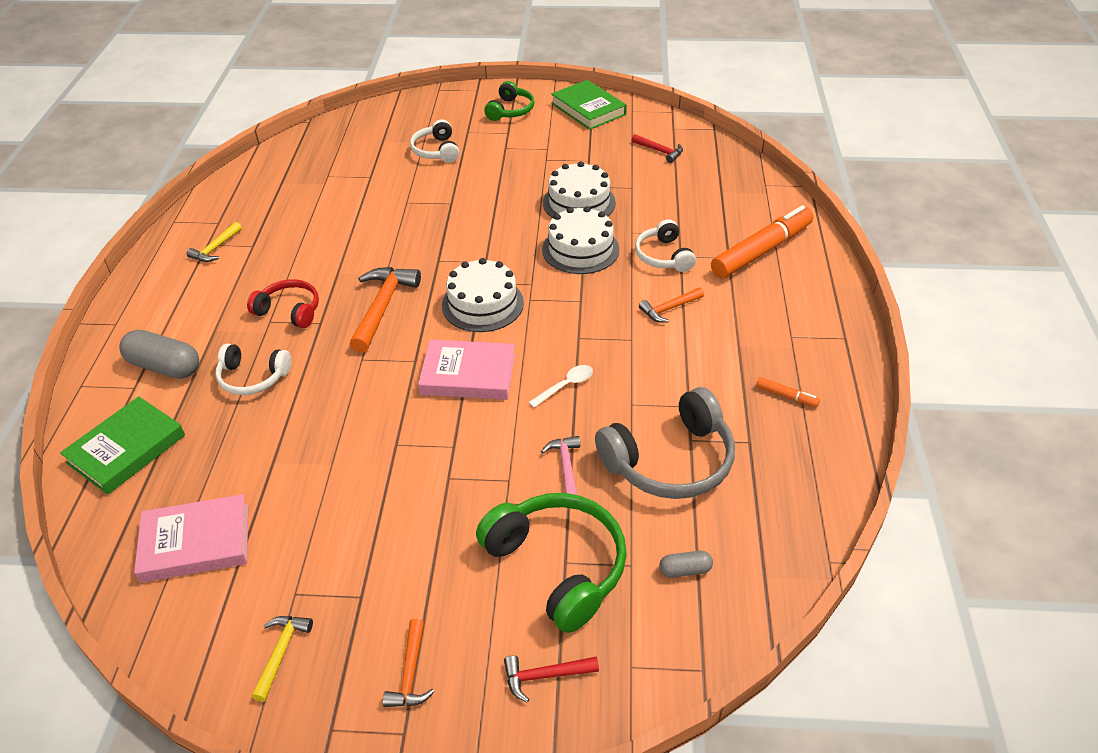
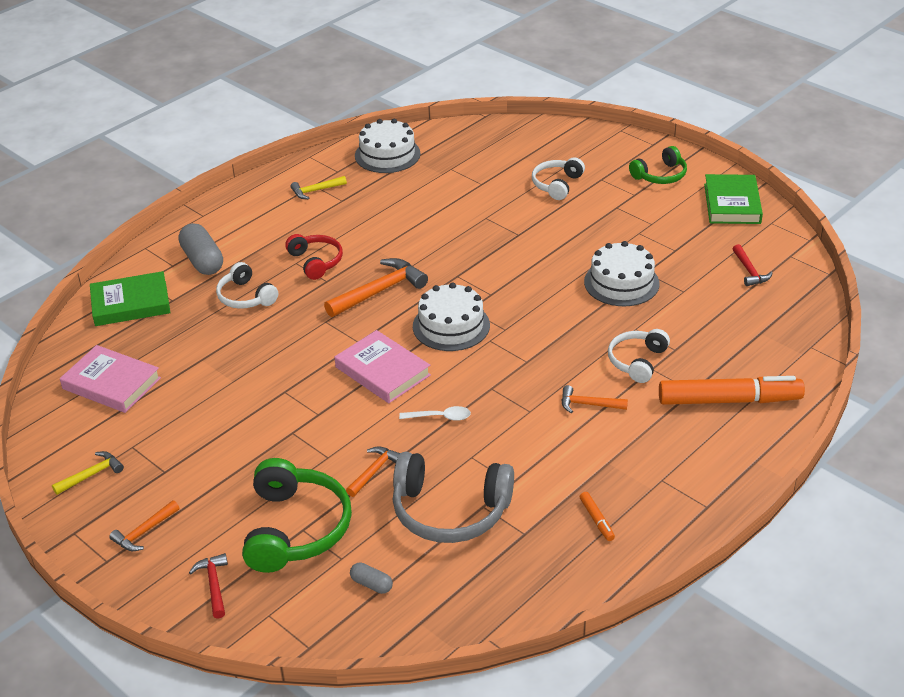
camera: 40 degrees right, 5 degrees down
red hammer [504,655,599,703] -> red hammer turned 45 degrees clockwise [189,553,228,619]
pink hammer [541,436,580,495] -> orange hammer [346,447,400,497]
white cake [542,206,619,274] -> white cake moved to [355,119,421,173]

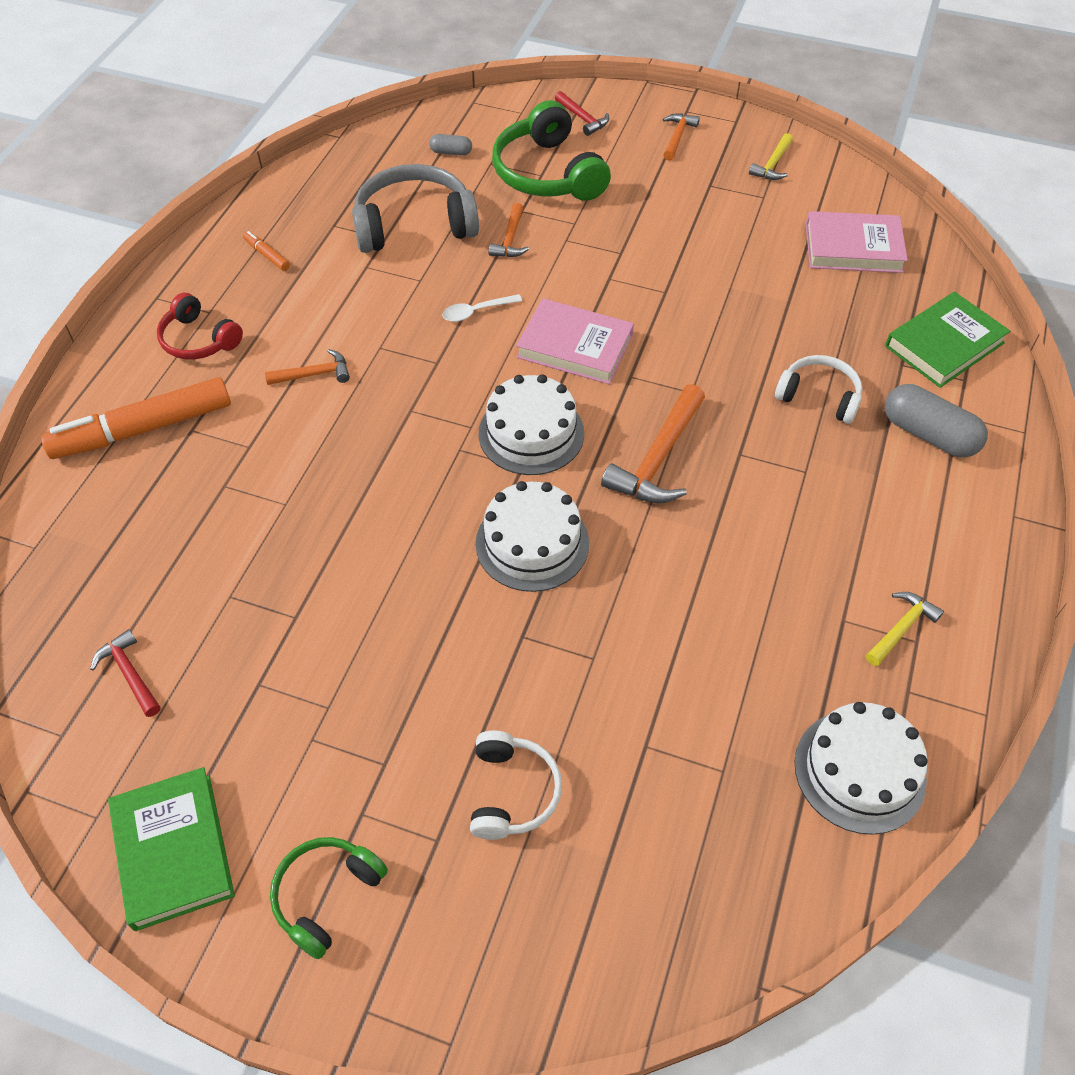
camera: 155 degrees right, 15 degrees up
red headphones [285,234,343,280] -> red headphones moved to [157,293,243,360]
white cake [584,241,660,306] -> white cake moved to [476,481,589,592]
white headphones [608,329,670,383] -> none

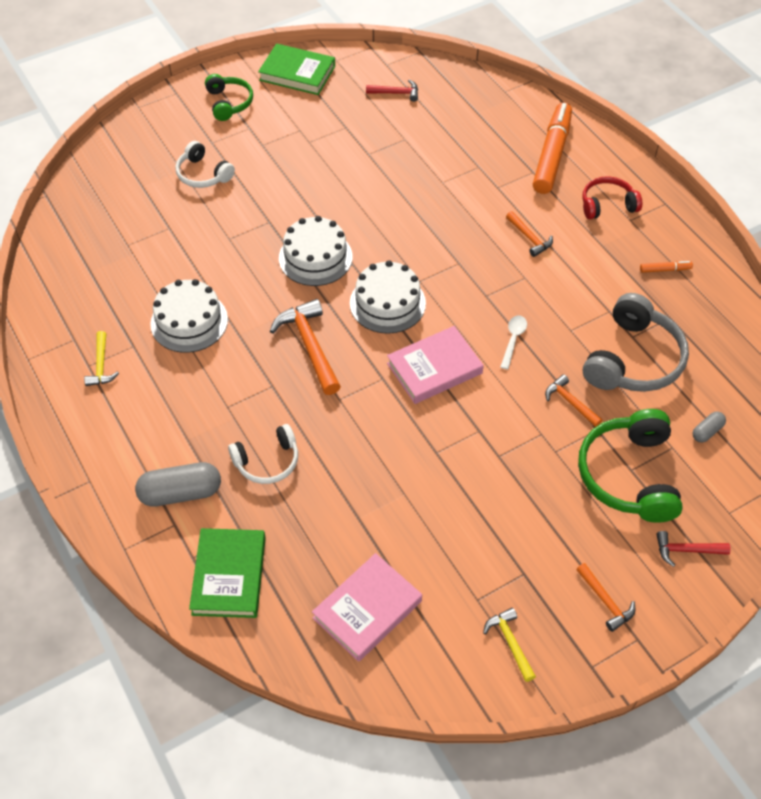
camera: 130 degrees right, 0 degrees up
orange hammer [265,349,350,385] -> orange hammer turned 60 degrees counterclockwise [506,211,553,257]
green headphones [492,100,611,201] -> green headphones turned 105 degrees counterclockwise [578,409,683,523]
white cake [795,702,928,835] -> white cake moved to [150,279,228,353]

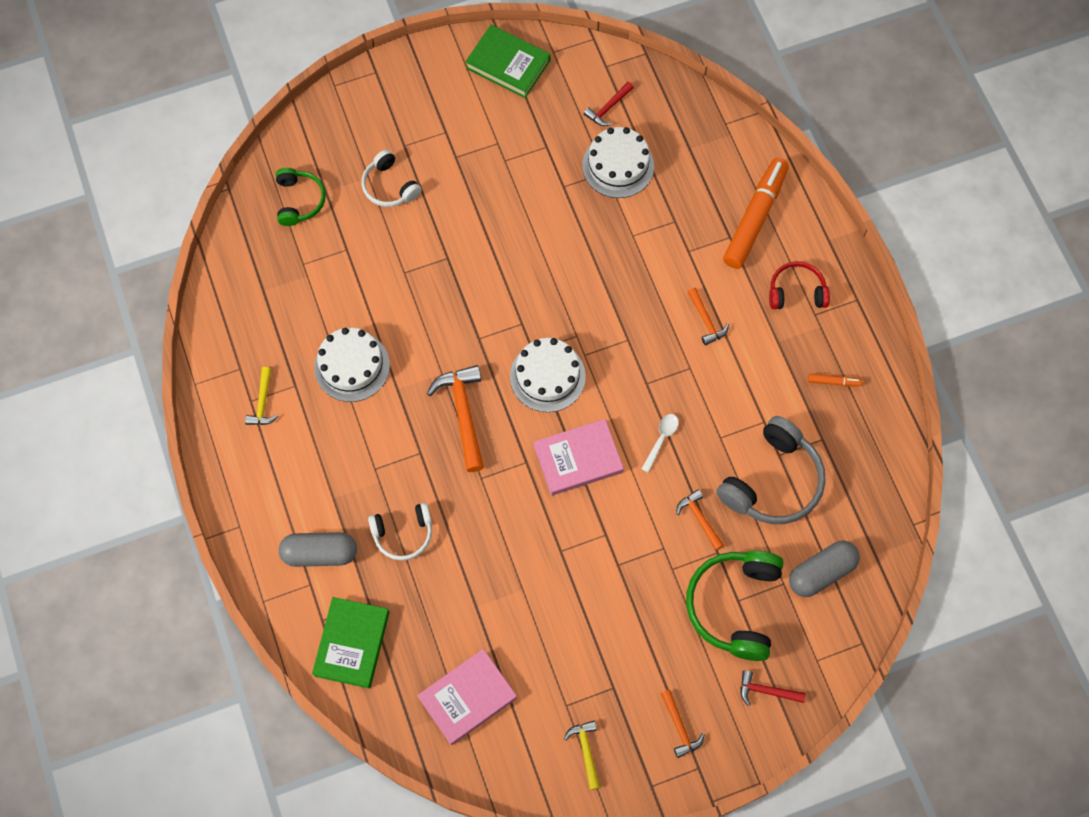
camera: 10 degrees right, 15 degrees up
green headphones [205,74,253,121] -> green headphones moved to [276,168,326,226]
white cake [279,216,353,286] -> white cake moved to [582,127,654,198]
red hammer [366,80,418,102] -> red hammer turned 120 degrees clockwise [584,82,634,126]
grey capsule [692,411,726,442] -> grey capsule [789,541,860,597], size x1.96

